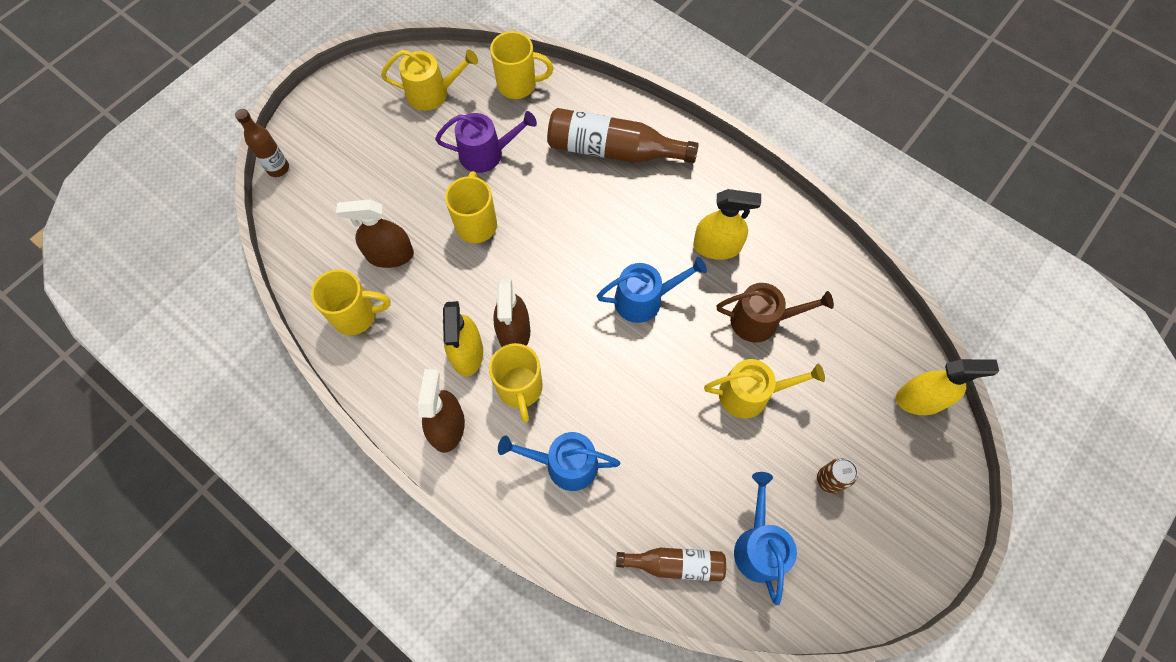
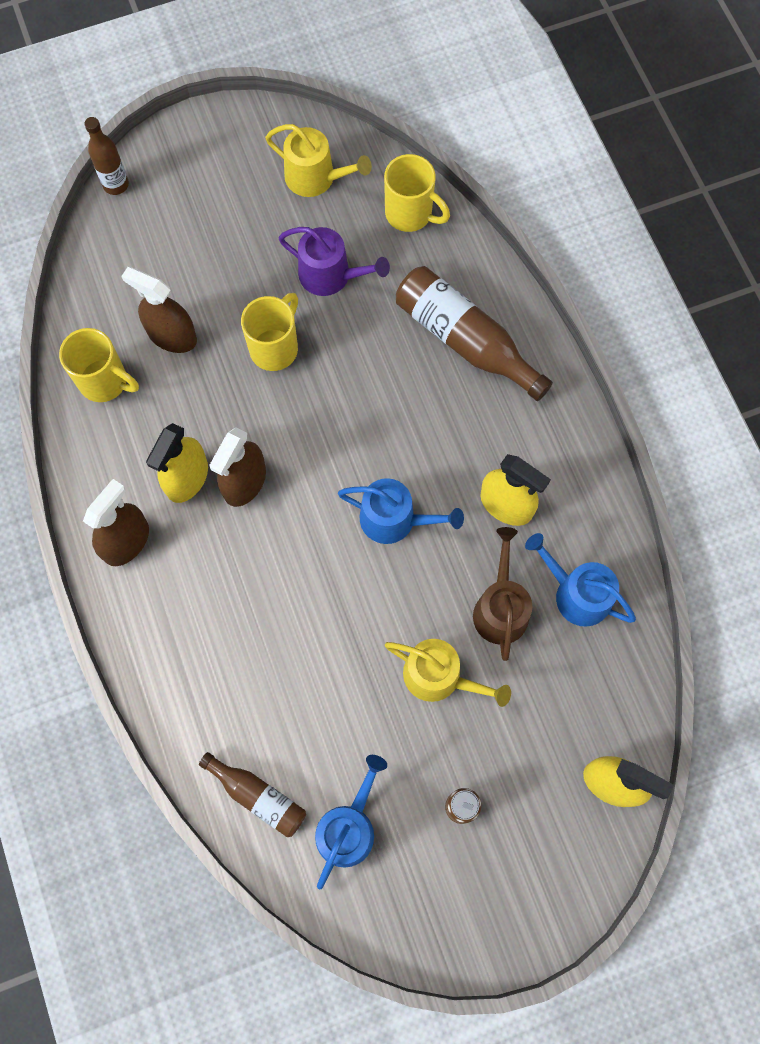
camera: 30 degrees right, 5 degrees up
yellow mug [489,343,543,423] -> none
blue watering can [498,432,620,491] -> blue watering can moved to [525,533,636,627]
brown watering can [717,283,834,343] -> brown watering can turned 120 degrees counterclockwise [473,527,532,661]

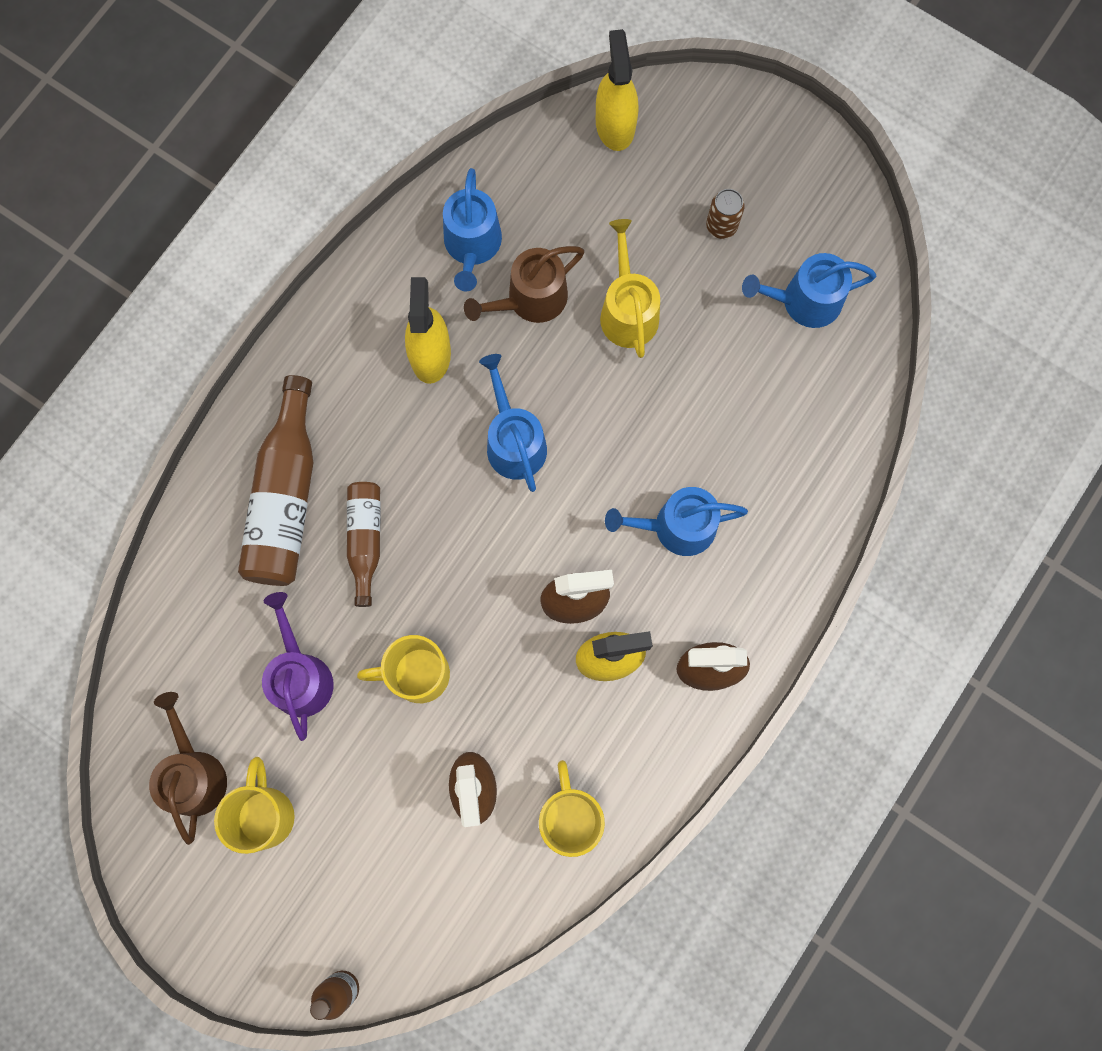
camera: 125 degrees left, 5 degrees up
brown bottle [199,752,306,837] -> brown bottle moved to [347,482,380,607]
yellow watering can [265,124,372,197] -> brown watering can [149,692,227,845]
yellow mug [384,154,450,232] -> yellow mug moved to [214,757,295,854]
none -> blue watering can [605,487,748,556]

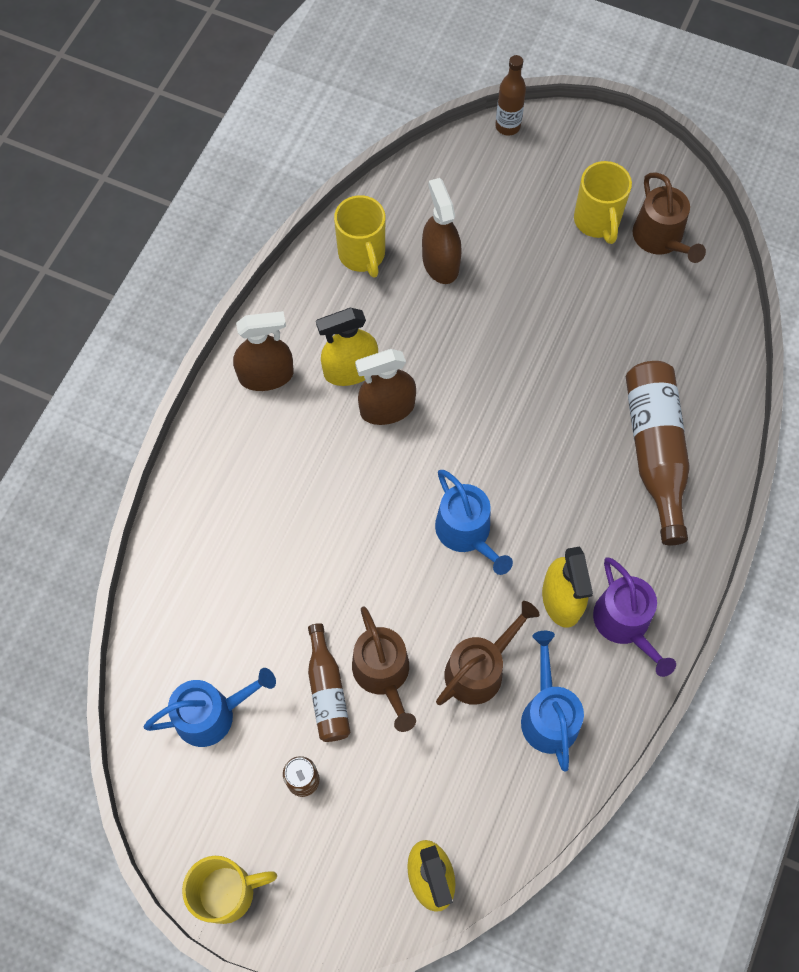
camera: 170 degrees right, 10 degrees down
purple watering can [262,592,334,741] -> purple watering can moved to [593,557,676,677]
brown bottle [347,482,380,607] -> brown bottle moved to [308,623,351,742]
yellow mug [357,635,450,703] -> yellow mug moved to [182,856,277,924]
yellow watering can [600,219,660,358] -> brown watering can [352,606,416,732]
blue watering can [605,487,748,556] -> none

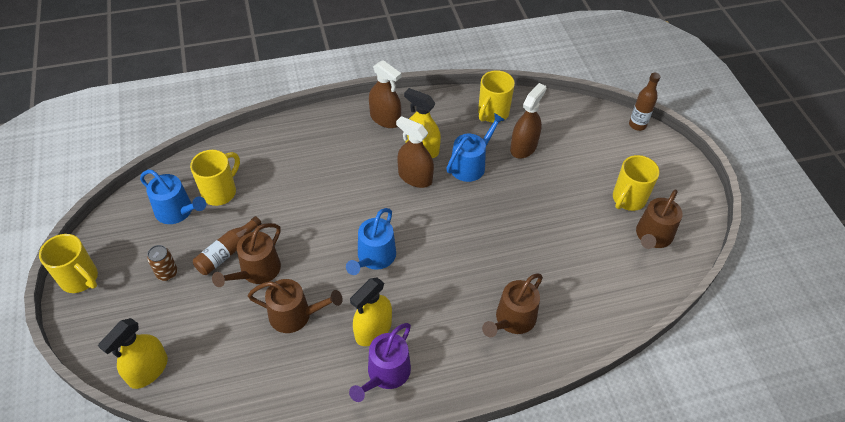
camera: 50 degrees right, 15 degrees down
blue watering can [521,631,584,771] -> blue watering can moved to [446,113,505,182]
brown bottle [626,361,690,545] -> brown watering can [482,273,543,337]
none -> yellow mug [190,150,240,206]

